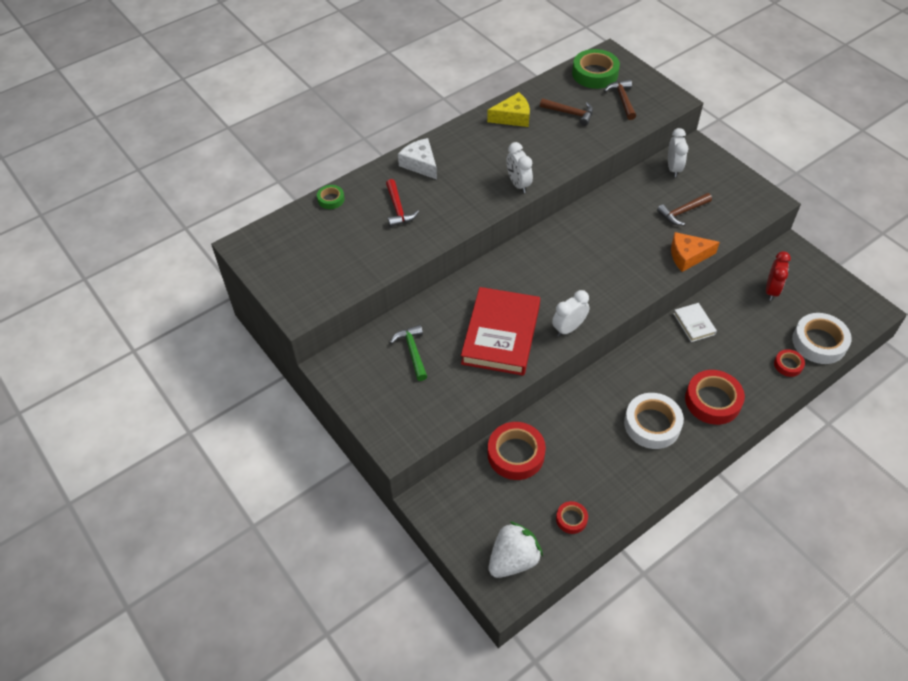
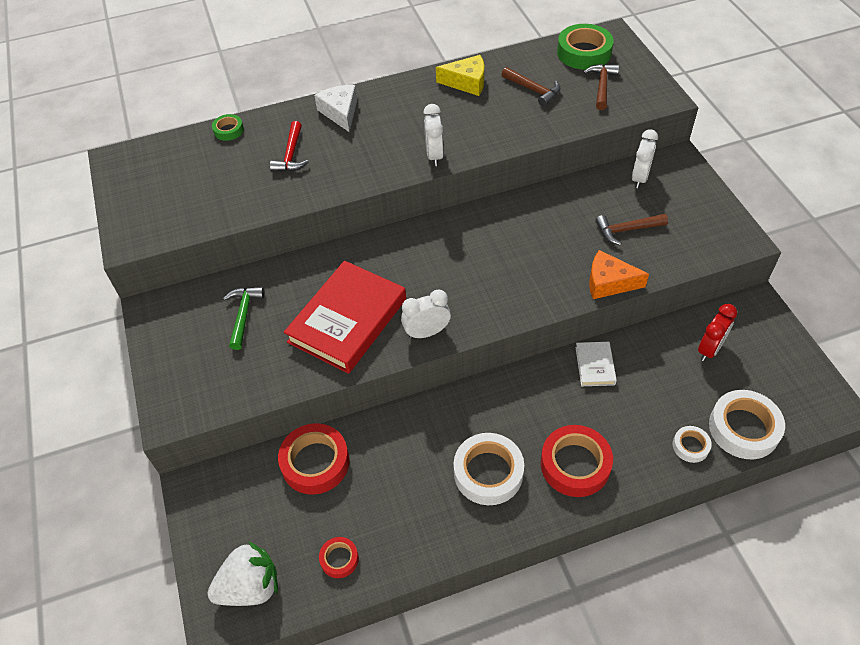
camera: 20 degrees right, 0 degrees up
red tape [774,349,805,377] -> white tape [673,426,712,463]

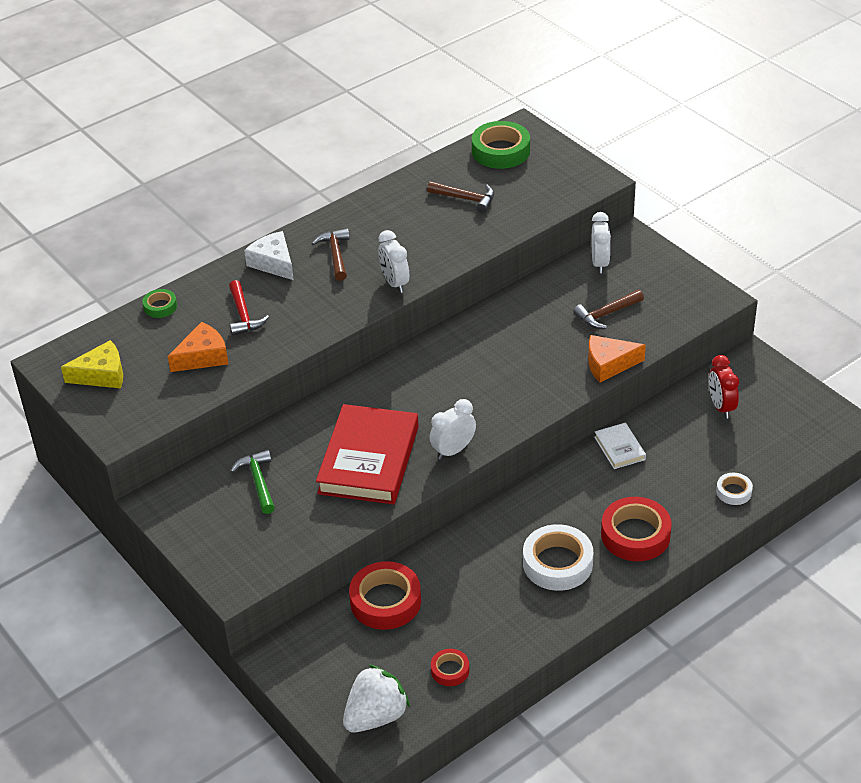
camera: 20 degrees left, 10 degrees down
yellow cheese [436,55,484,96] -> yellow cheese moved to [61,340,123,388]
brown hammer [584,64,619,110] -> brown hammer moved to [312,228,350,281]
red clock [698,304,737,361] -> red clock turned 150 degrees clockwise [709,355,739,419]
white tape [709,390,785,459] -> none
none -> orange cheese [168,322,228,372]

